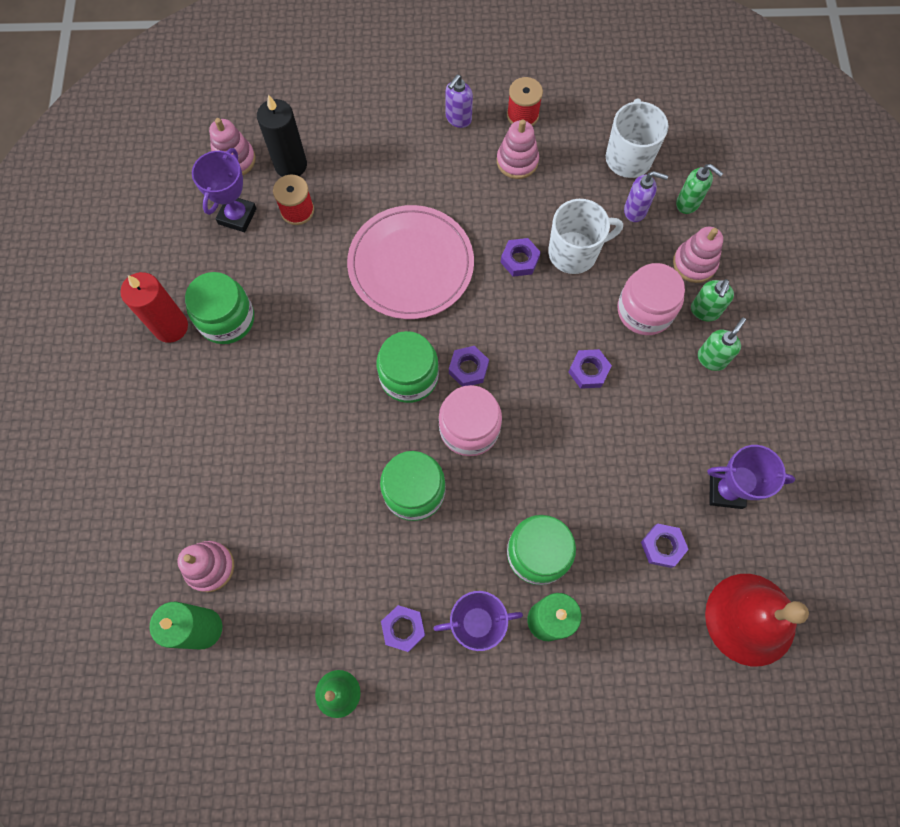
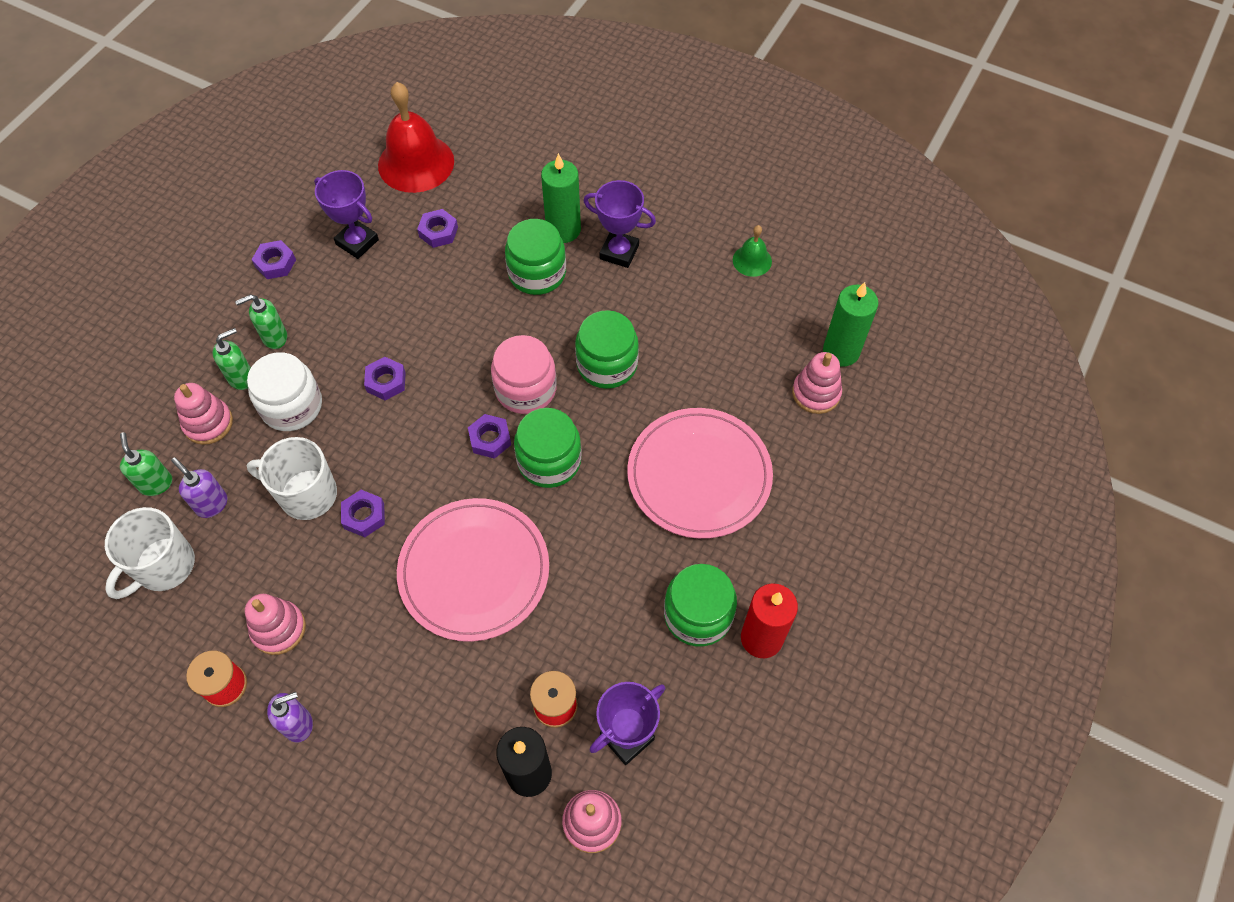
camera: 150 degrees left, 10 degrees down
purple nut [381,605,425,652] -> purple nut moved to [251,240,296,279]
pink jar [617,263,685,335] -> white jar [247,352,322,431]
none -> pink plate [627,408,773,539]

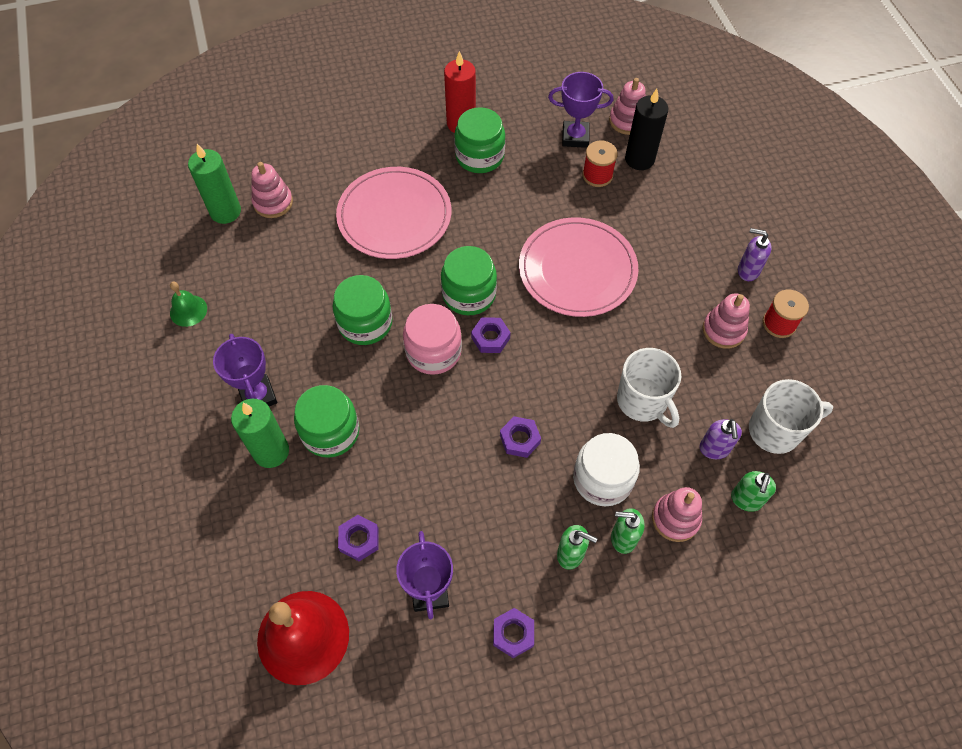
camera: 135 degrees left, 0 degrees up
purple nut [341,490,385,537] -> none

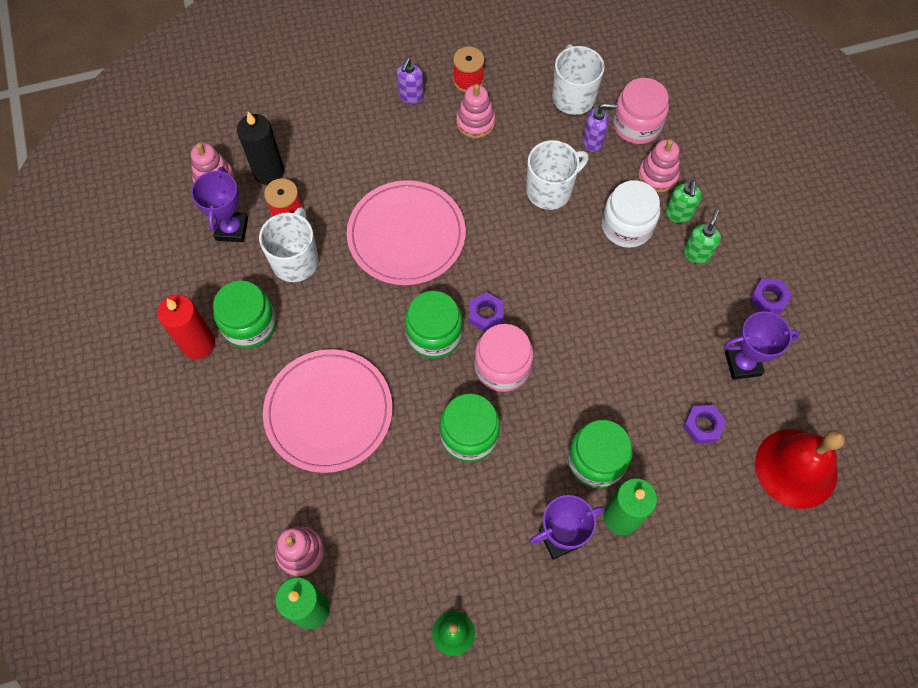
camera: 90 degrees left, 5 degrees up
purple nut [500,416,541,458] -> none
green soap dispenser [731,471,776,512] -> pink jar [613,78,669,144]
none -> white mug [259,207,319,282]

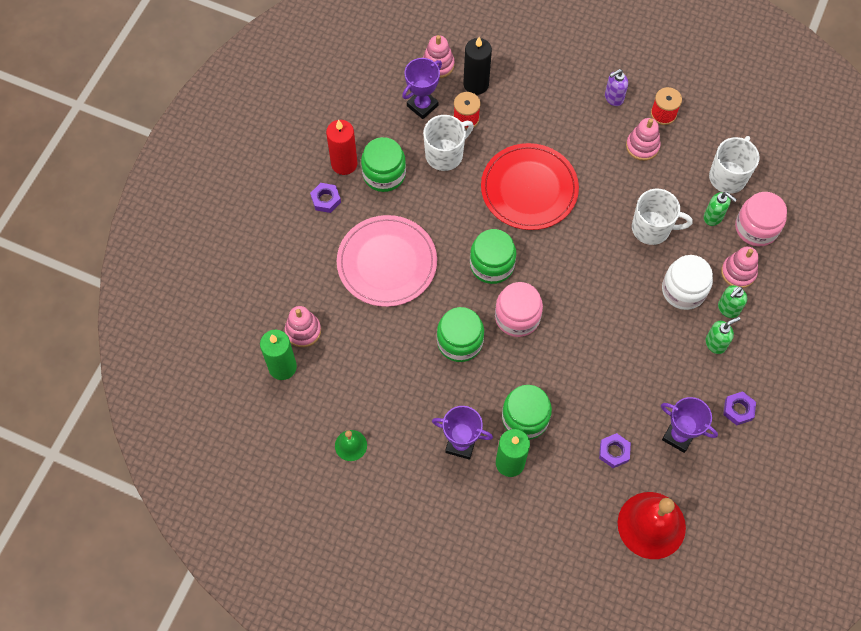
camera: 40 degrees right, 0 degrees up
pink plate [347,180,466,285] -> red plate [481,143,579,230]
purple nut [469,292,503,332] -> purple nut moved to [310,183,341,213]
purple soap dispenser [582,103,617,152] -> green soap dispenser [704,192,737,226]

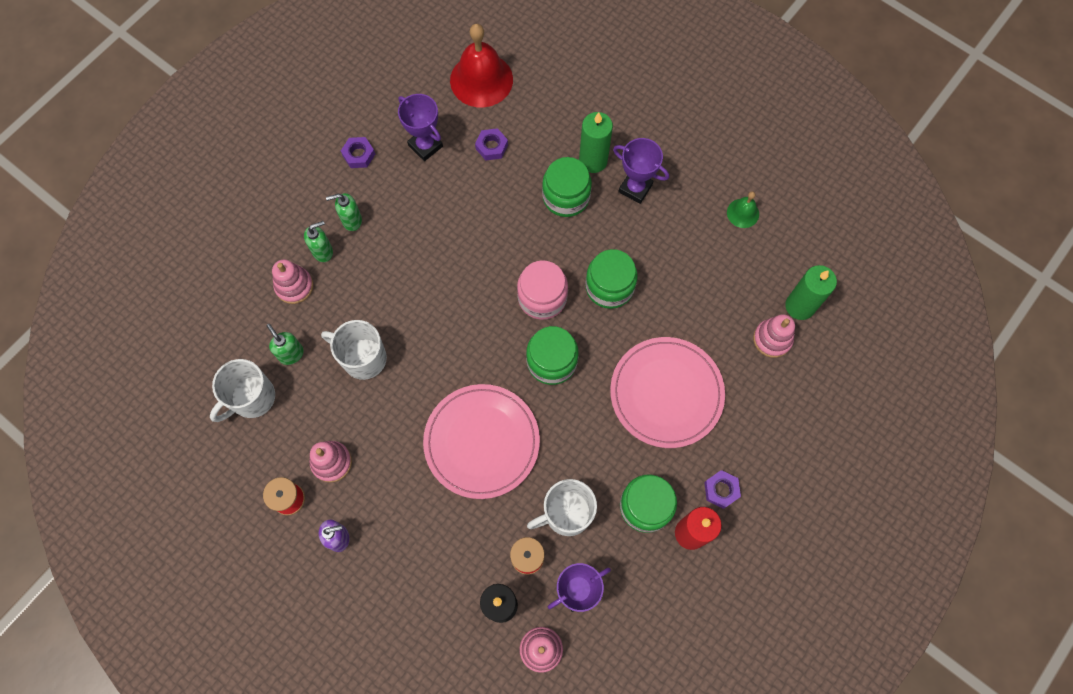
camera: 165 degrees left, 5 degrees up
red plate [481,143,579,230] -> pink plate [423,384,540,499]
white jar [662,255,713,310] -> none
pink jar [735,192,787,246] -> none

